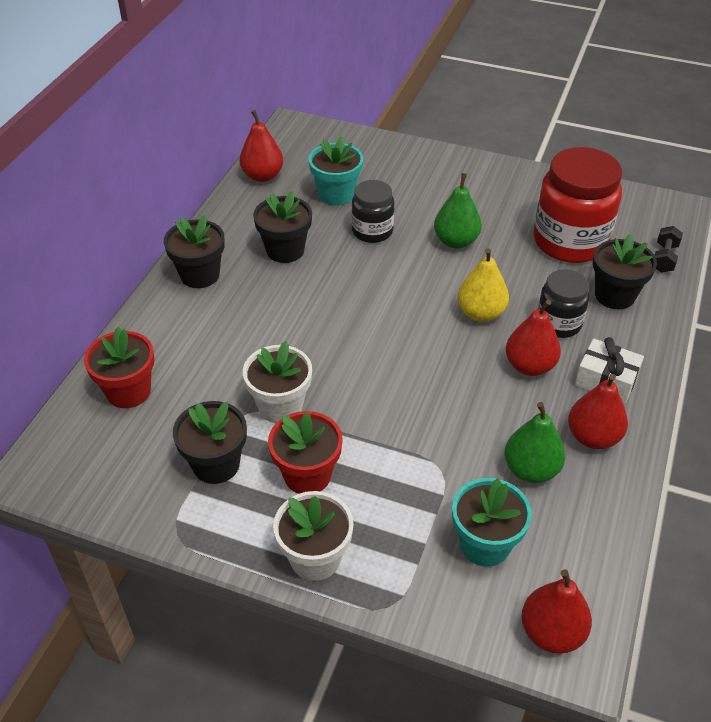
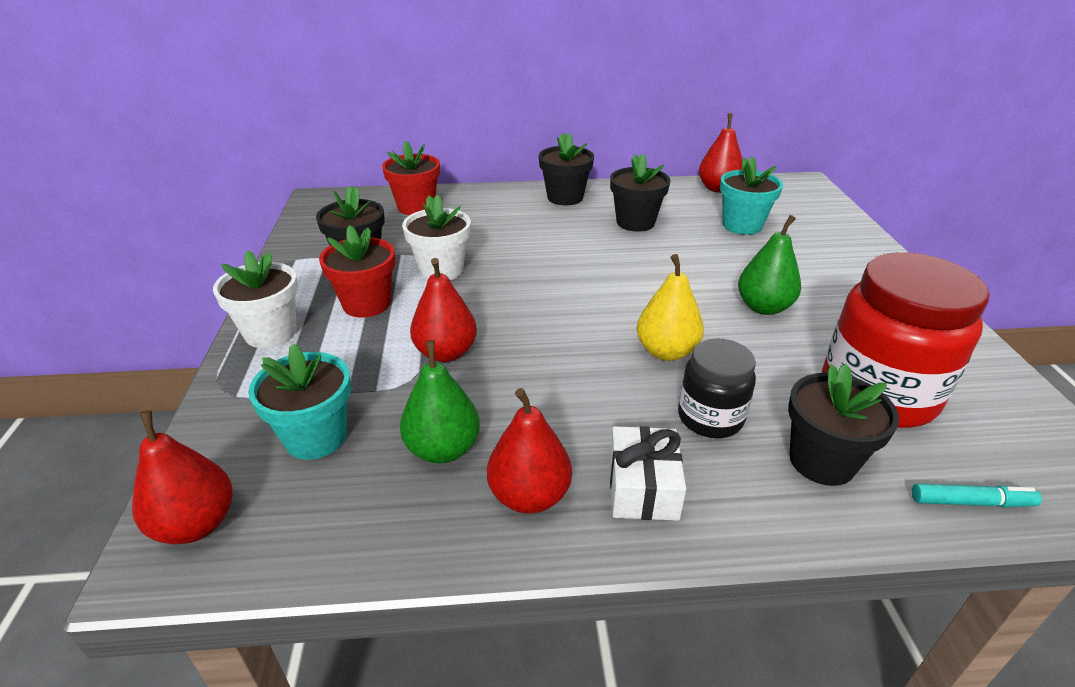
camera: 65 degrees right, 10 degrees down
black jar [351,180,394,243] -> none
red pear [506,300,561,376] -> red pear moved to [410,258,477,362]
black dumbbell [655,226,683,273] -> turquoise marker [912,484,1042,508]

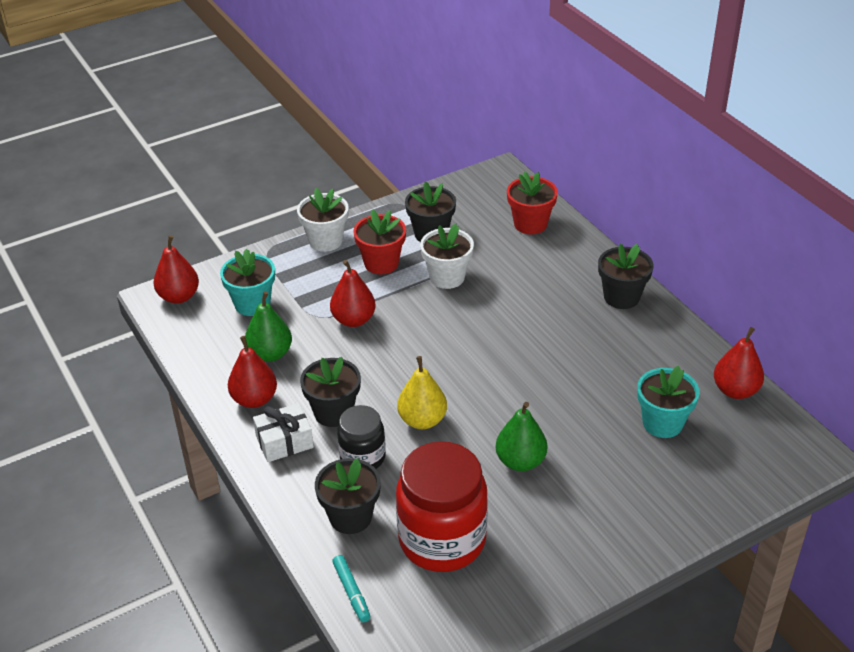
camera: 65 degrees right, 5 degrees up
black flower pot [610,154,670,232] -> black flower pot moved to [300,357,361,427]

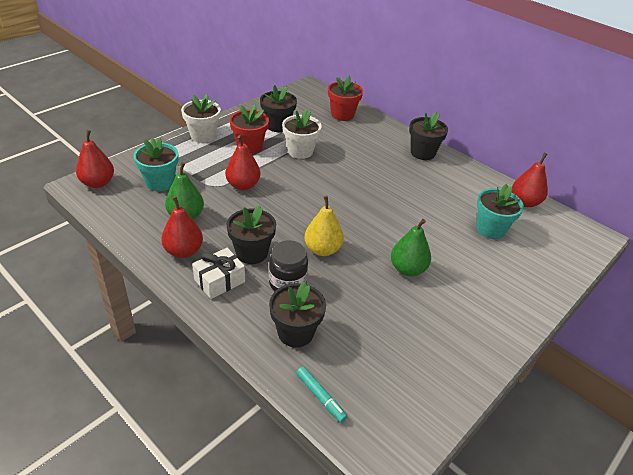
camera: 20 degrees left, 0 degrees up
red jar [396,441,488,572] -> none

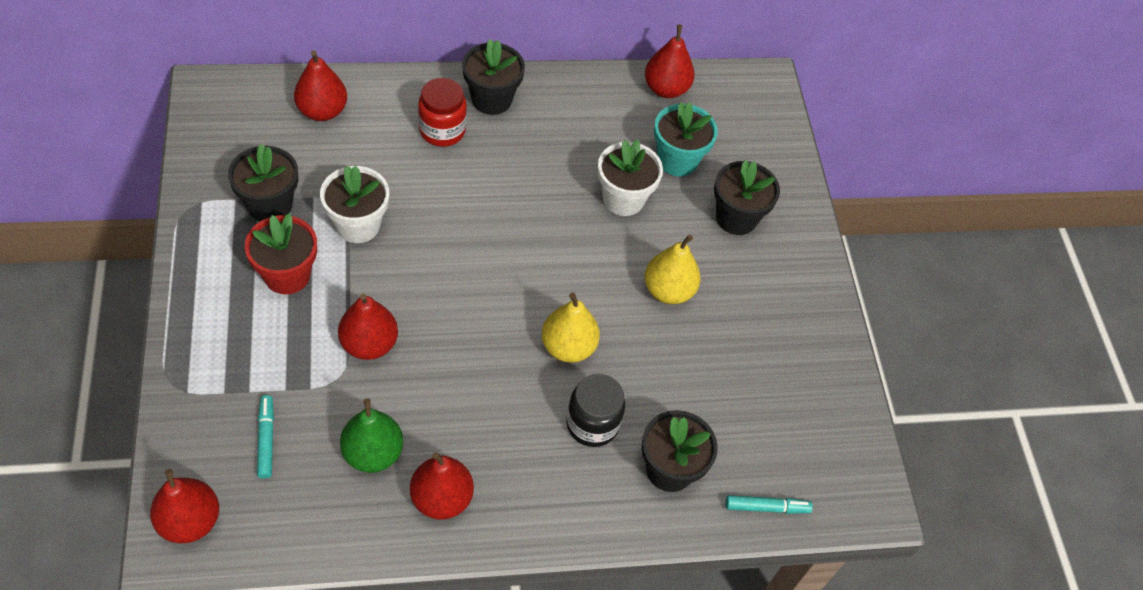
camera: 55 degrees left, 15 degrees up
turquoise flower pot [133,138,179,191] -> turquoise marker [257,395,274,479]
white flower pot [181,94,221,143] -> white flower pot moved to [598,139,663,216]
white gift [192,248,245,299] -> none
black flower pot [226,205,276,264] -> black flower pot moved to [714,160,780,235]
red flower pot [328,75,363,121] -> red pear [294,50,347,121]
green pear [391,219,431,276] -> yellow pear [645,235,700,304]
none -> red jar [418,78,467,147]

